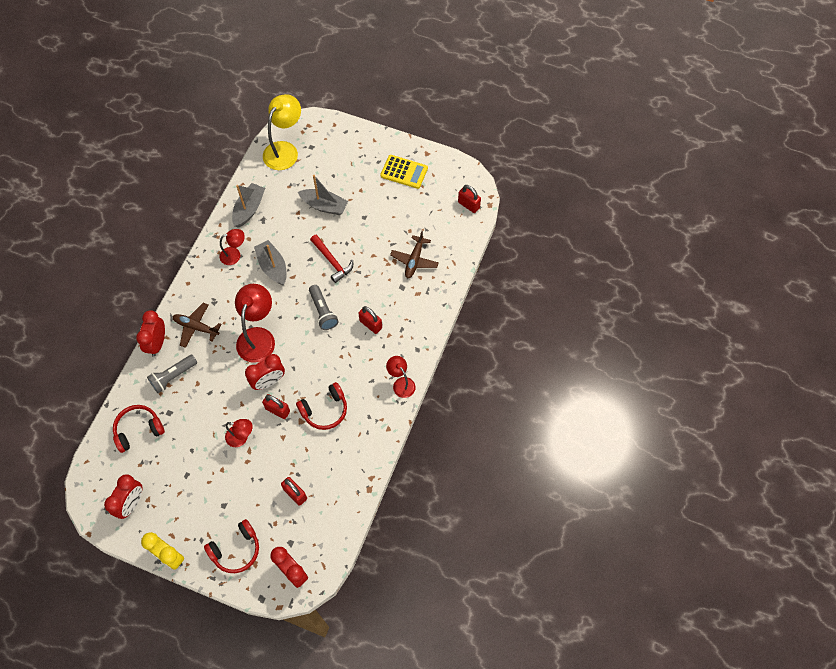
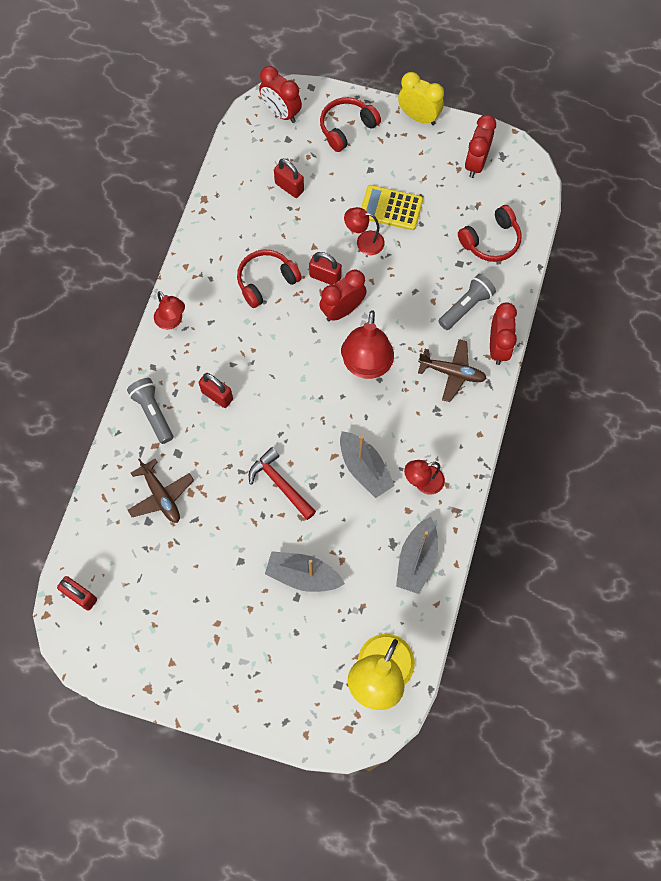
camera: 175 degrees right, 5 degrees up
grey flashlight [309,285,339,330] -> grey flashlight moved to [127,378,173,444]
yellow calculator [380,155,428,189] -> yellow calculator moved to [361,185,423,230]
brown plane [390,231,439,278] -> brown plane turned 135 degrees clockwise [128,458,194,523]

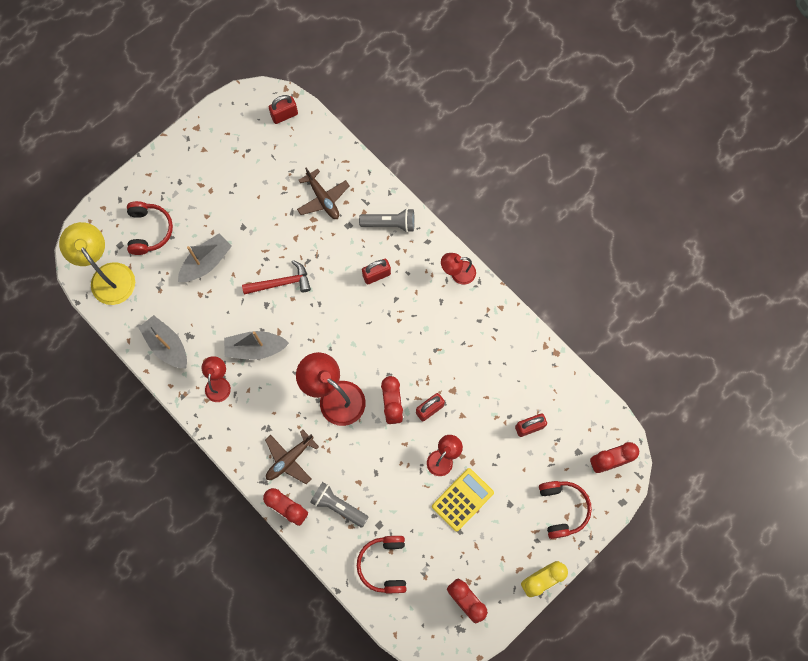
camera: 120 degrees right, 5 degrees up
brown plane [128,458,194,523] -> brown plane turned 120 degrees counterclockwise [297,167,349,219]
red headphones [237,250,302,308] -> red headphones moved to [127,201,173,255]
grey flashlight [438,274,496,330] -> grey flashlight turned 135 degrees clockwise [310,482,369,528]

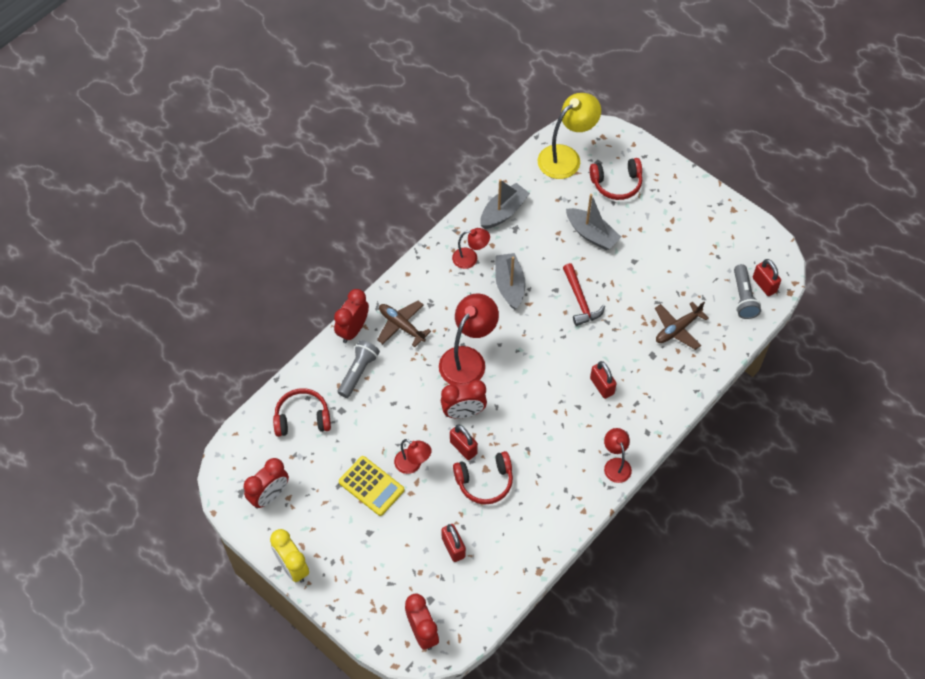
camera: 85 degrees right, 15 degrees down
grey flashlight [359,208,415,232] -> grey flashlight moved to [734,264,761,319]
red headphones [539,481,592,539] -> red headphones moved to [453,451,513,504]

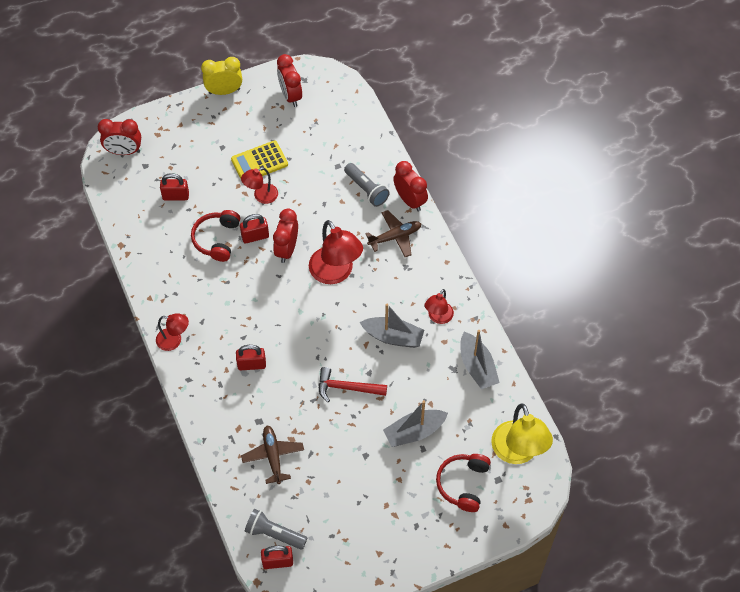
camera: 115 degrees right, 0 degrees up
red headphones [273,388,331,437] -> none

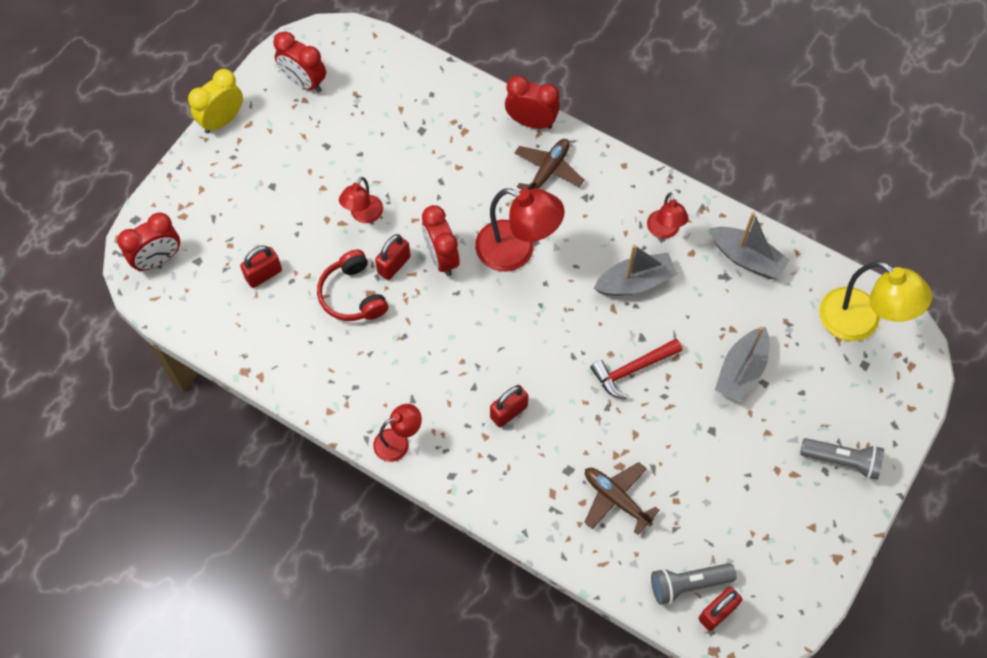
camera: 35 degrees left, 5 degrees up
yellow calculator [231,140,288,179] -> none
grey flashlight [344,163,390,207] -> grey flashlight moved to [800,438,884,480]
red headphones [436,454,491,512] -> none

